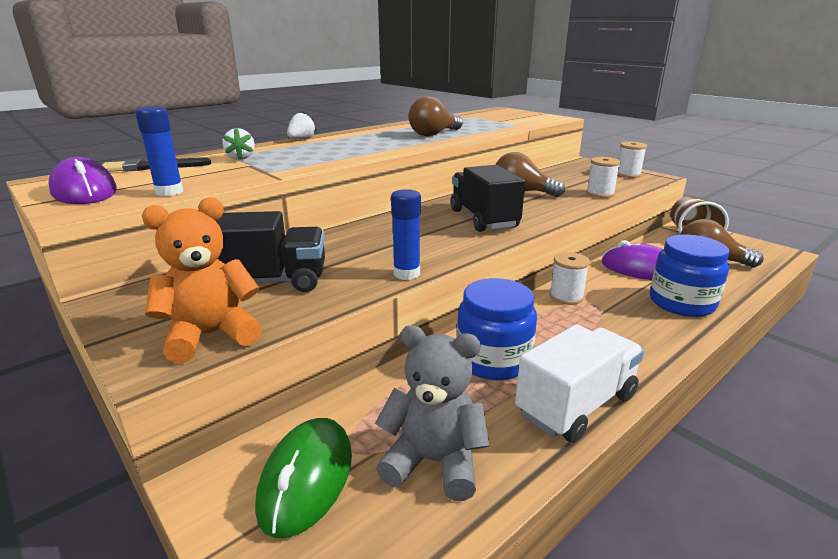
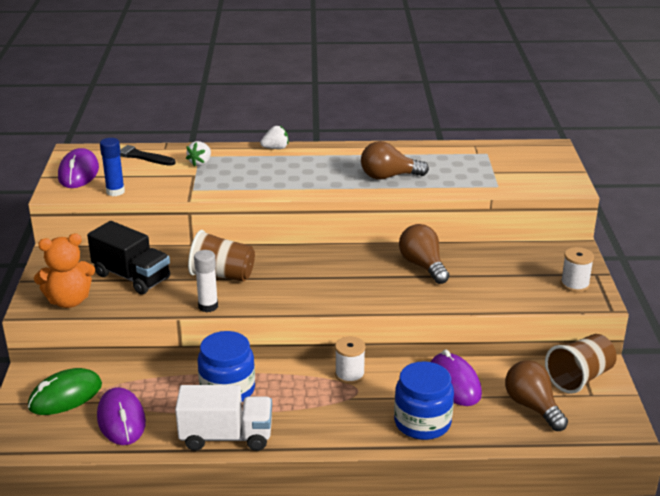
camera: 40 degrees right, 5 degrees up
orange teddy bear [142,197,262,364] -> orange teddy bear turned 150 degrees clockwise [34,234,95,308]
grey teddy bear [375,325,490,501] -> purple mouse [97,387,146,445]
blue glue stick [391,189,421,280] -> white glue stick [194,250,218,312]
black truck [451,165,525,232] -> none
white spool [586,157,621,198] -> none
none -> brown cup [188,230,255,282]

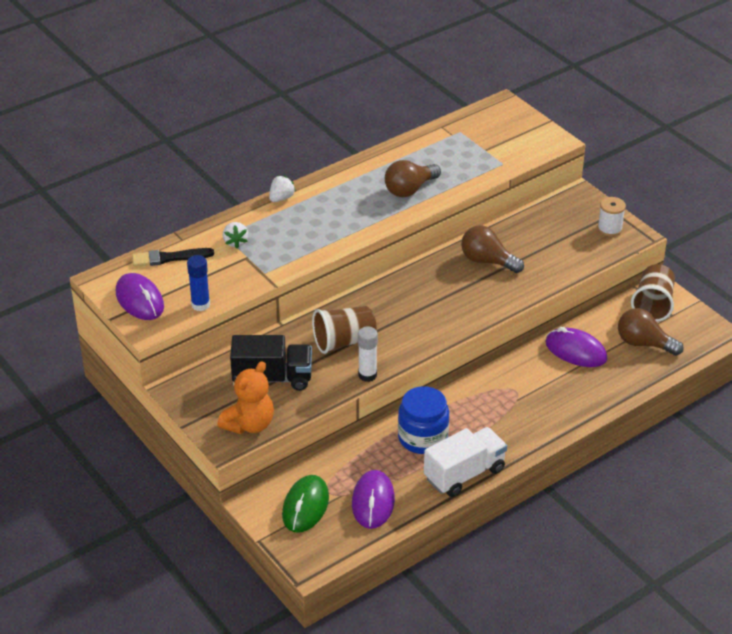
camera: 35 degrees left, 10 degrees up
purple mouse [97,387,146,445] -> purple mouse turned 60 degrees clockwise [352,470,395,529]
white spool [335,337,365,384] -> none
blue jar [394,361,454,440] -> none

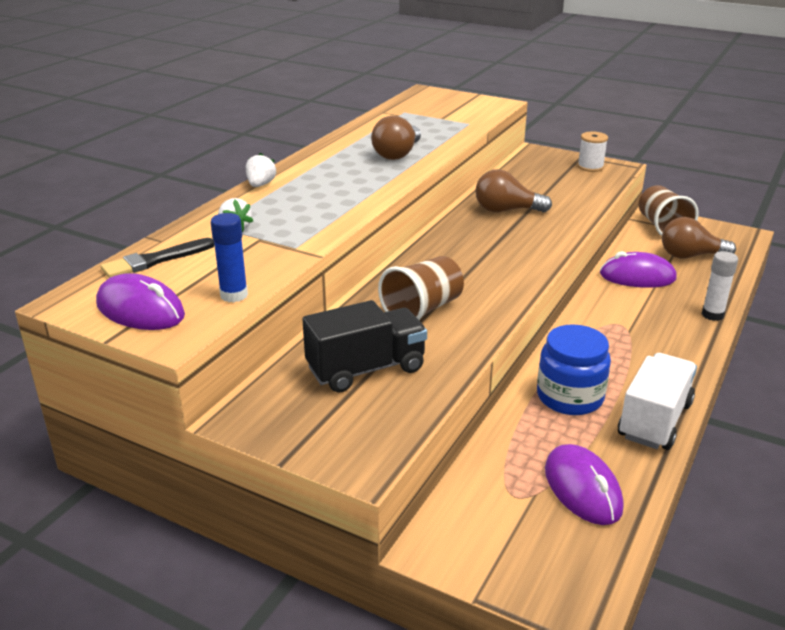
camera: 25 degrees left, 10 degrees down
orange teddy bear [217,361,274,434] -> none
green mouse [282,475,329,533] -> none
white glue stick [358,326,378,382] -> white glue stick moved to [702,251,738,321]

